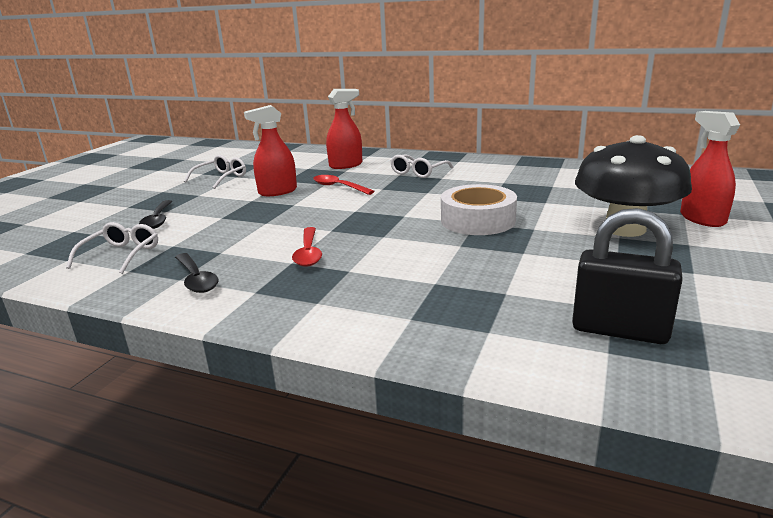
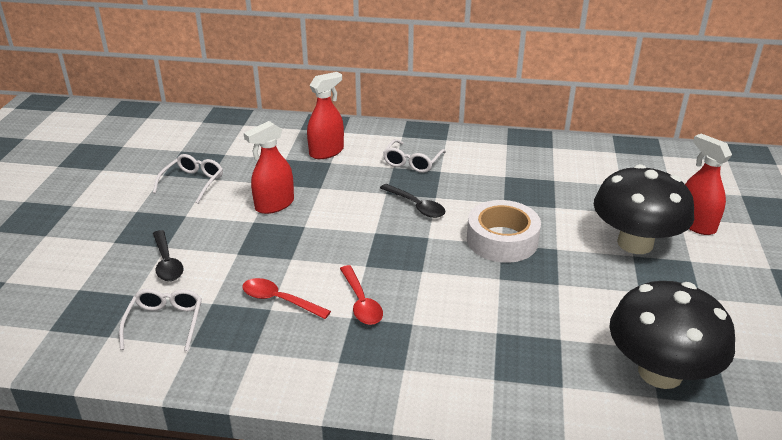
camera: 15 degrees left, 10 degrees up
black spoon [175,253,219,293] -> black spoon moved to [380,184,445,218]
red spoon [313,175,375,195] -> red spoon moved to [242,278,331,319]
black padlock [572,208,683,344] -> black mushroom [609,281,735,389]

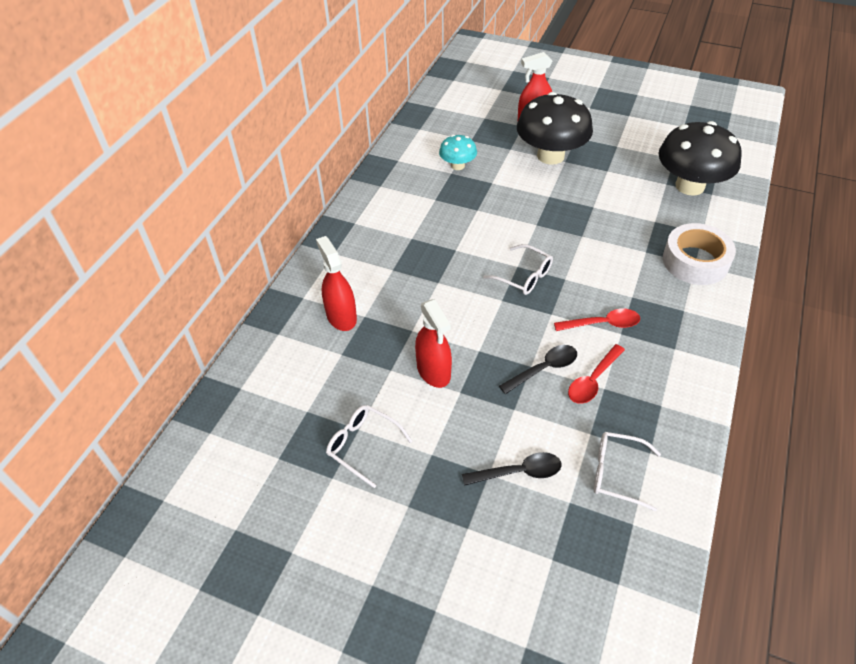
camera: 75 degrees left, 15 degrees up
black spoon [380,184,445,218] -> black spoon moved to [499,345,577,394]
white glasses [383,139,446,173] -> white glasses moved to [483,244,553,295]
white tape [467,200,541,263] -> white tape moved to [663,223,736,285]
none -> turquoise mushroom [439,135,477,170]

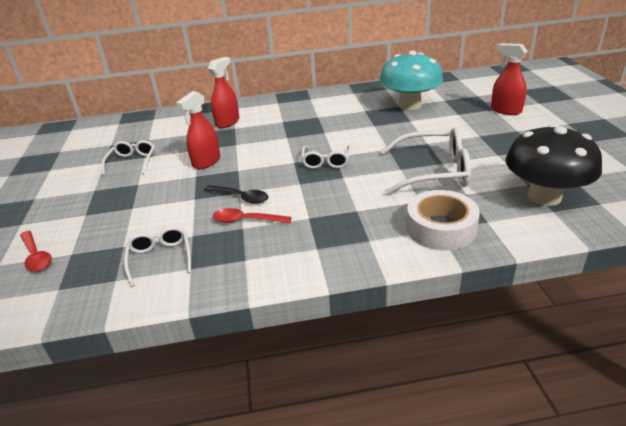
camera: 60 degrees right, 15 degrees down
turquoise mushroom [439,135,477,170] -> turquoise mushroom [380,50,443,110], size x1.97
black spoon [462,452,562,486] -> none
black mushroom [517,92,593,165] -> none
red spoon [554,309,640,331] -> red spoon moved to [20,231,52,272]
none -> white glasses [381,127,471,195]

